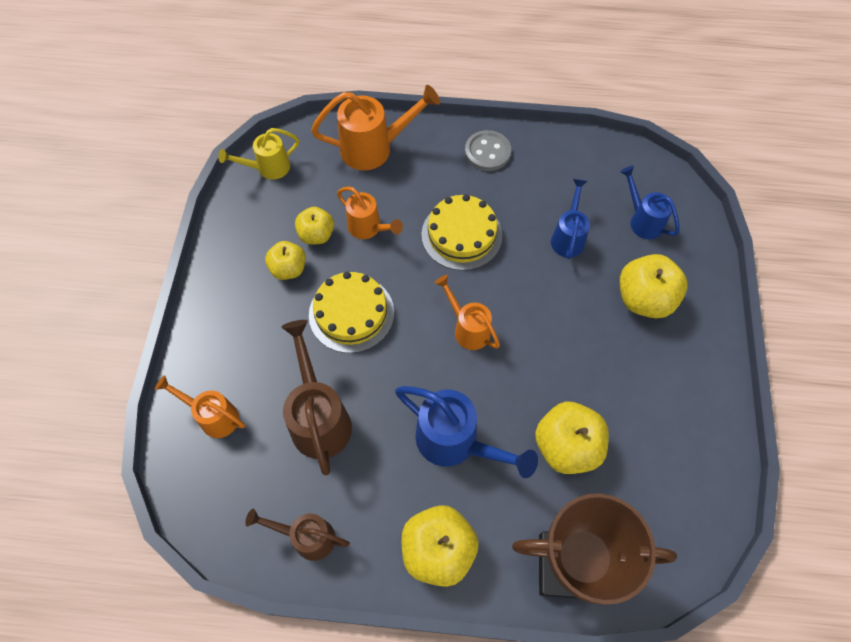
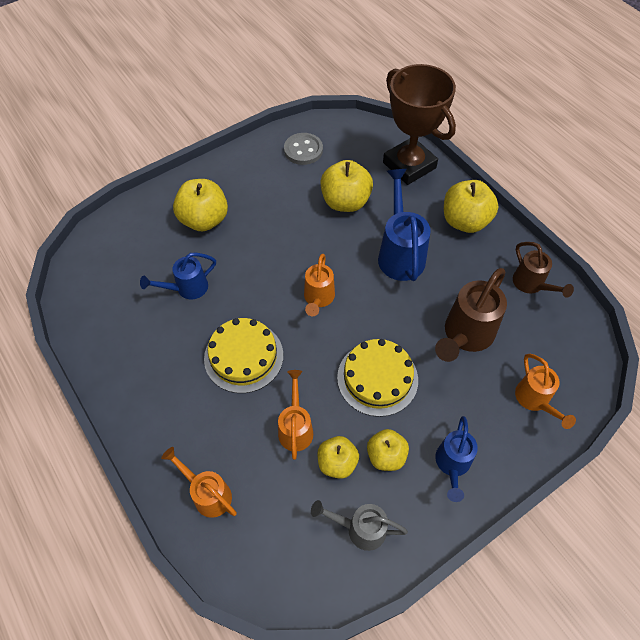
camera: 130 degrees left, 5 degrees down
yellow watering can [218,128,299,180] -> none
orange watering can [311,85,440,170] -> orange watering can [161,447,237,518], size x0.63
grey button [465,130,511,171] -> grey button moved to [284,133,323,165]
blue watering can [620,166,680,239] -> blue watering can moved to [435,416,478,502]
none -> grey watering can [311,500,408,551]

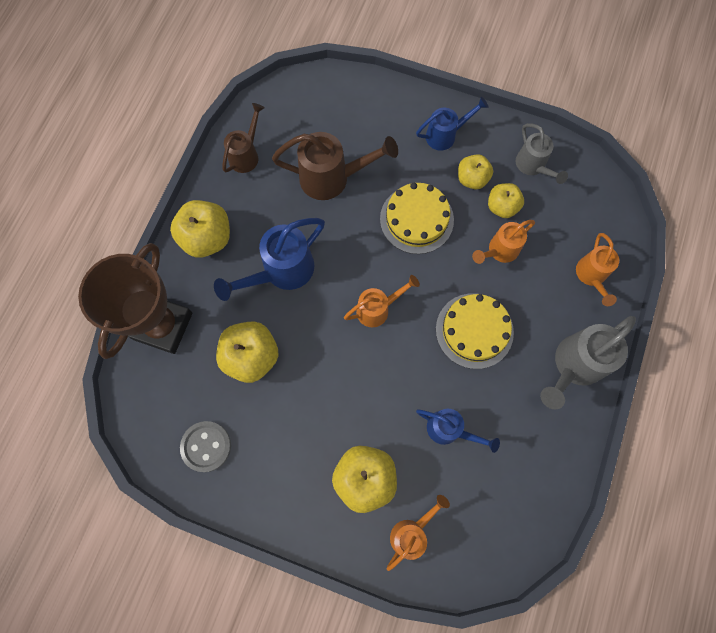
camera: 125 degrees left, 15 degrees up
orange watering can [515,354,576,429] -> orange watering can moved to [387,495,450,571]
none -> grey watering can [540,316,636,409]

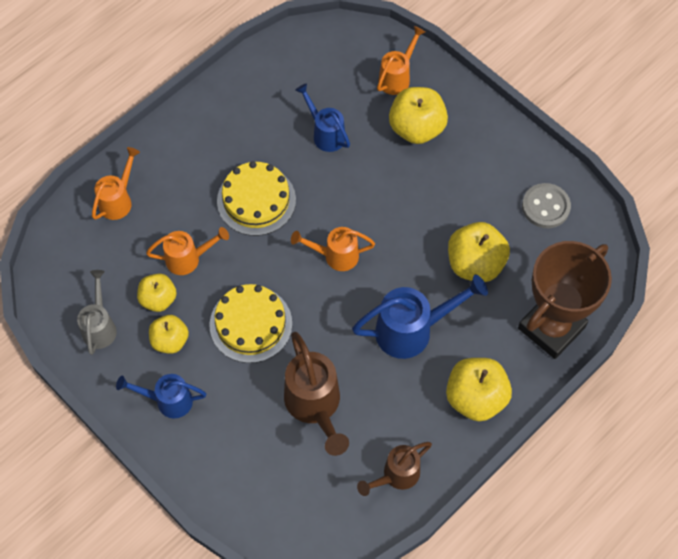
camera: 155 degrees left, 10 degrees down
brown watering can [272,132,398,200] -> brown watering can turned 135 degrees counterclockwise [284,332,349,456]
orange watering can [387,495,450,571] -> orange watering can turned 150 degrees clockwise [377,26,425,95]
grey watering can [540,316,636,409] -> none

